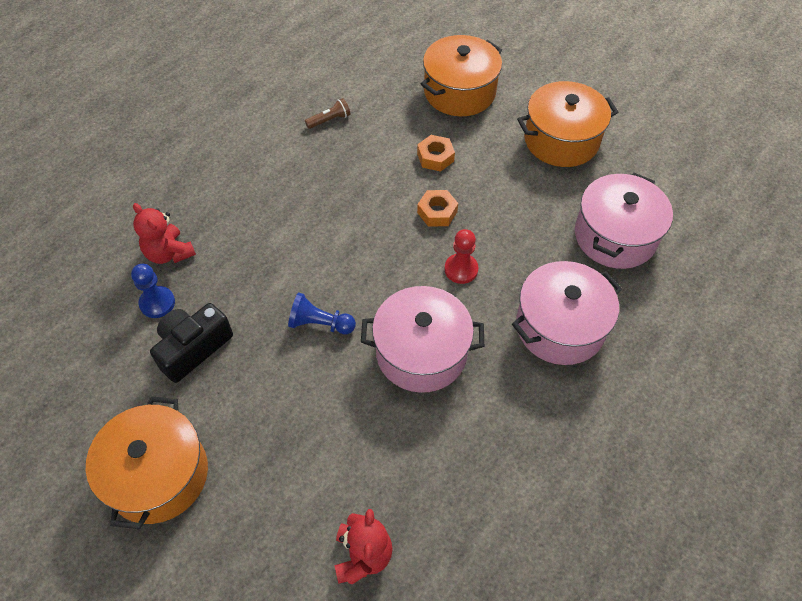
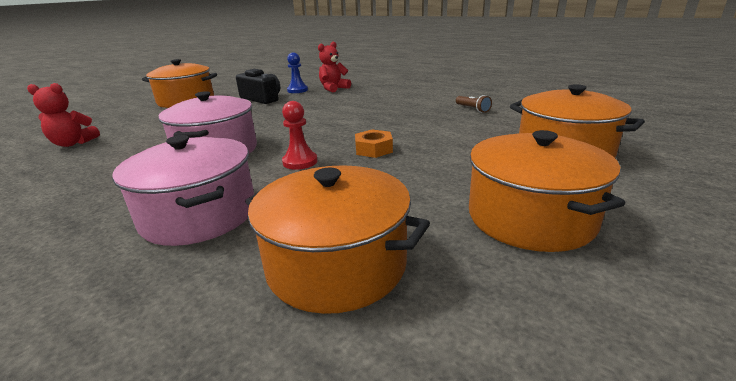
camera: 90 degrees right, 30 degrees down
blue pawn [288,292,356,334] -> none
orange nut [417,135,455,172] -> none
pink pot [575,173,673,269] -> orange pot [245,165,430,314]

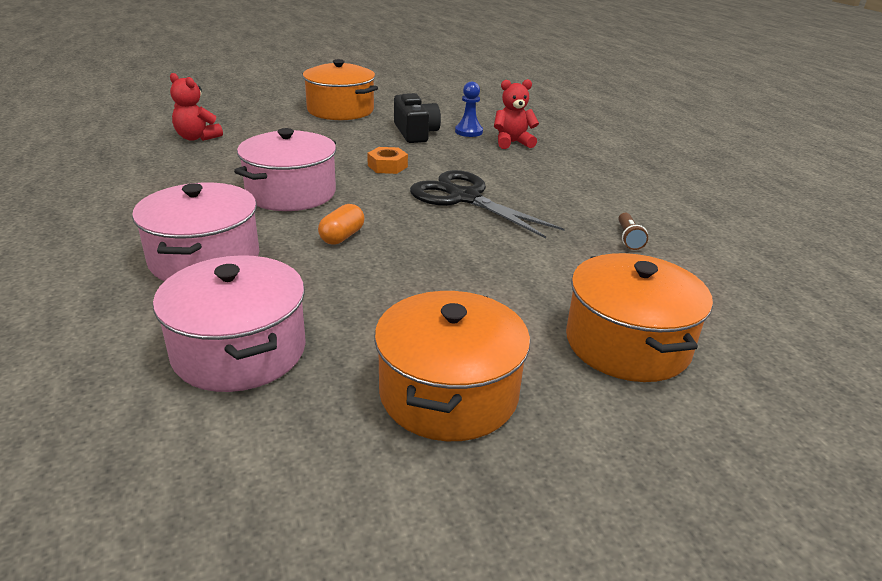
camera: 30 degrees right, 5 degrees up
orange pot [245,165,430,314] -> pink pot [153,255,306,392]
red pawn [282,101,318,170] -> orange capsule [318,204,364,245]
orange nut [355,130,393,158] -> orange nut moved to [367,147,408,174]
none -> black scissors [410,170,564,238]

